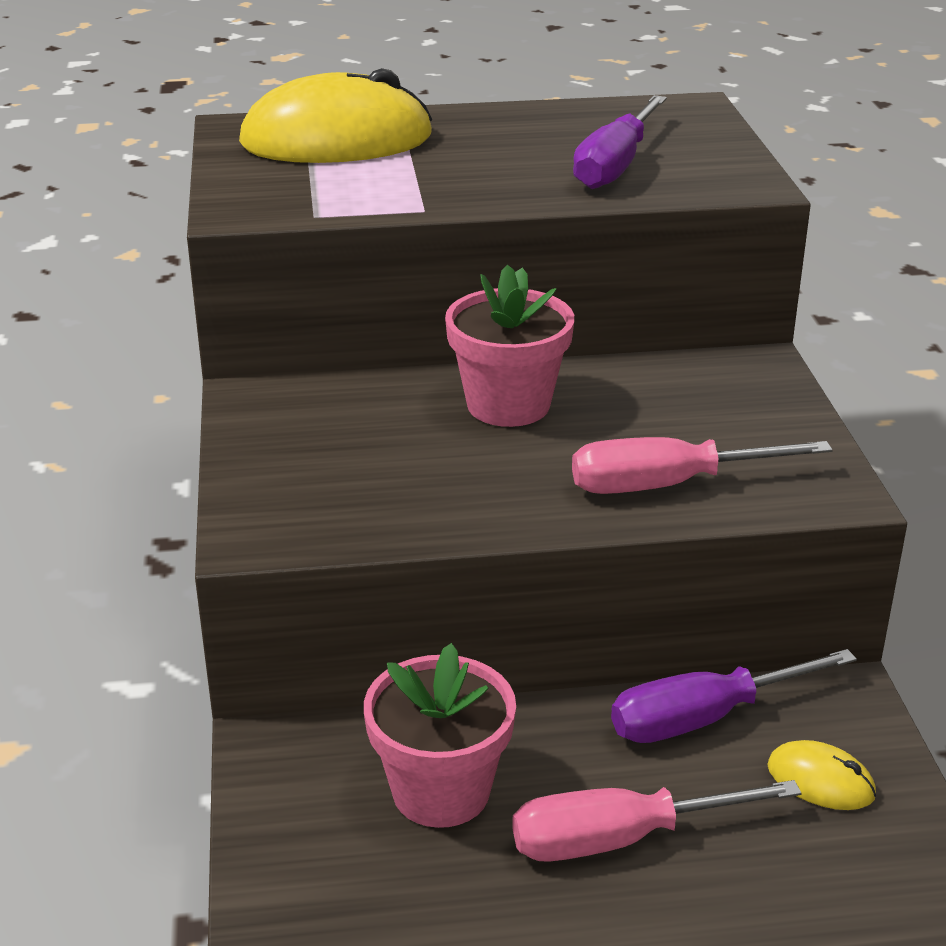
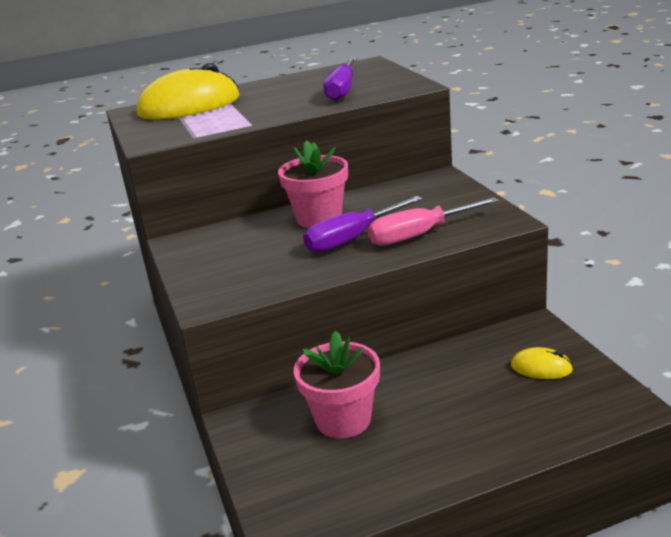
camera: 10 degrees left, 5 degrees down
pink screwdriver [512,780,802,862] -> none
purple screwdriver [611,649,857,743] -> purple screwdriver moved to [303,196,422,253]

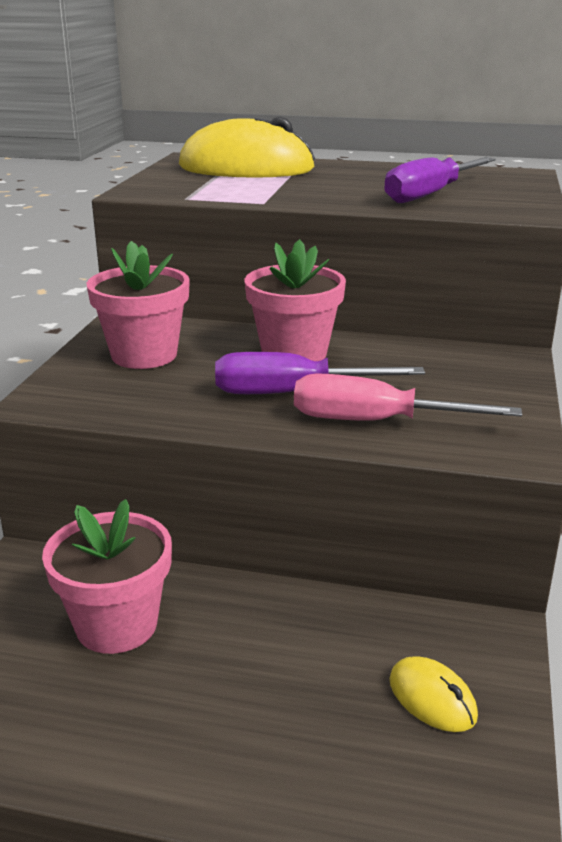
camera: 30 degrees right, 0 degrees up
none -> pink flower pot [87,241,190,369]

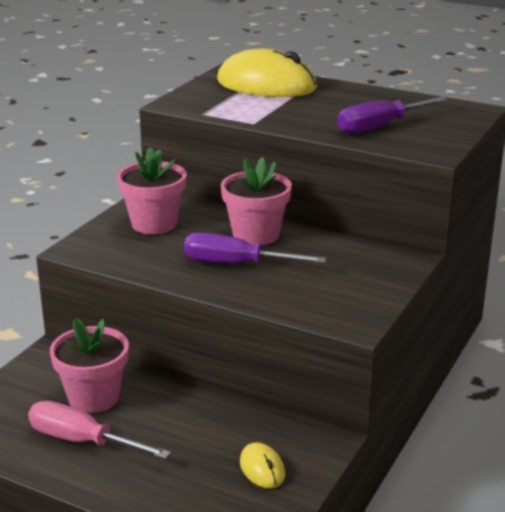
camera: 15 degrees right, 0 degrees up
pink screwdriver [294,373,522,421] -> pink screwdriver moved to [28,401,171,459]

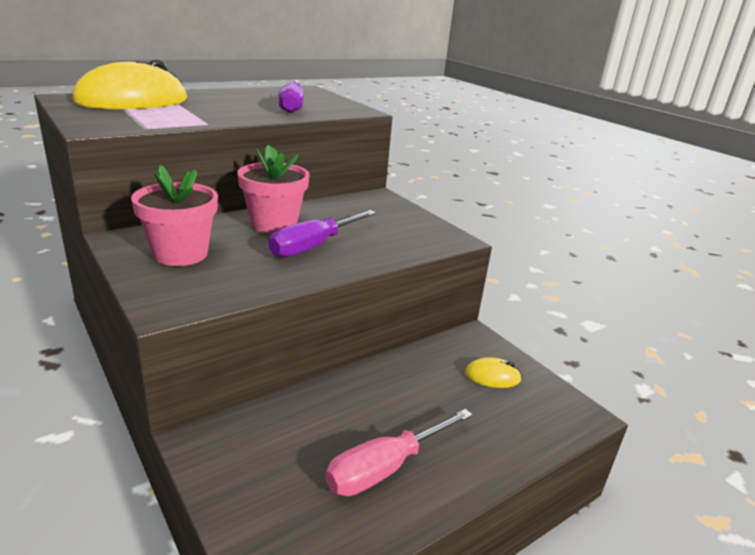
camera: 65 degrees left, 0 degrees up
pink flower pot [50,319,129,413] -> none

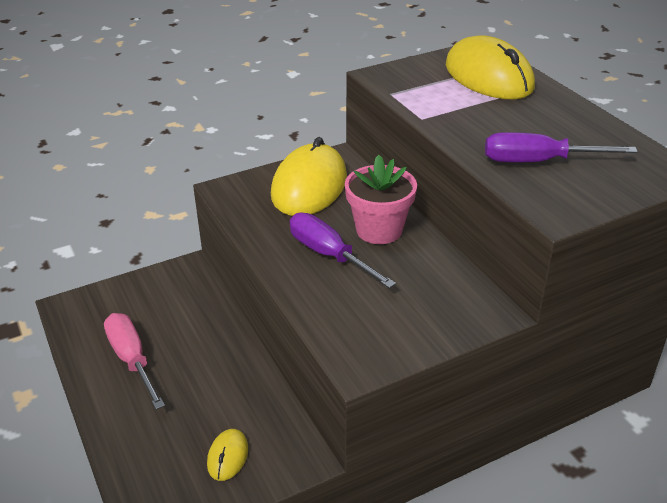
camera: 100 degrees right, 10 degrees up
pink flower pot [131,165,218,266] -> yellow mouse [271,137,347,216]

